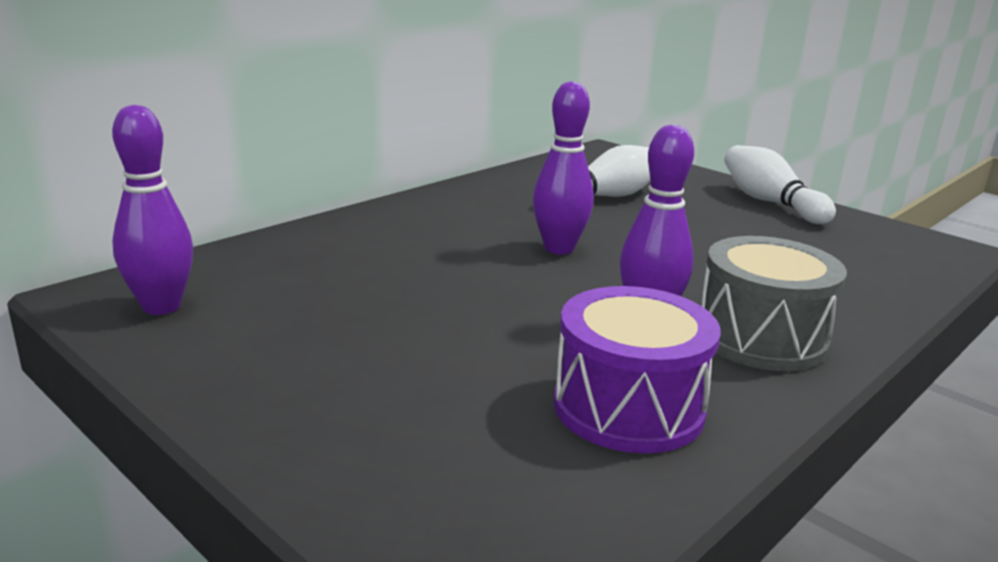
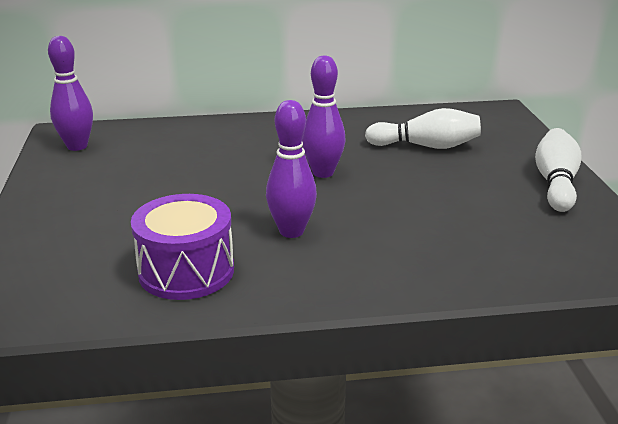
camera: 40 degrees right, 5 degrees up
grey drum [701,236,847,371] -> none

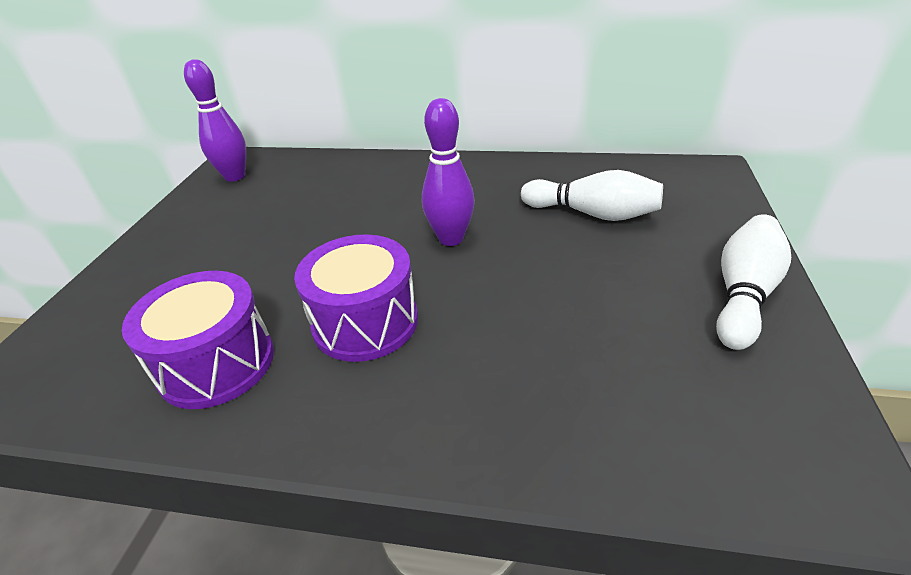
camera: 20 degrees right, 10 degrees up
purple bowling pin [266,100,317,238] -> purple drum [294,234,418,362]

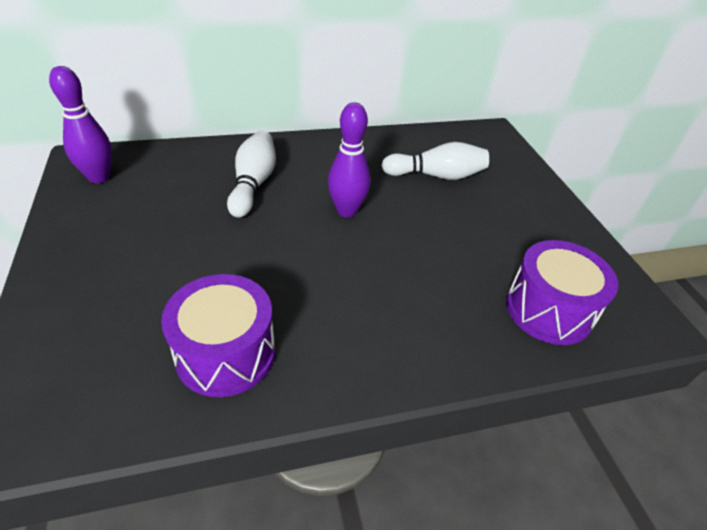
camera: 30 degrees left, 5 degrees up
purple drum [294,234,418,362] -> purple drum moved to [506,240,618,345]
white bowling pin [716,214,791,350] -> white bowling pin moved to [227,131,276,218]

